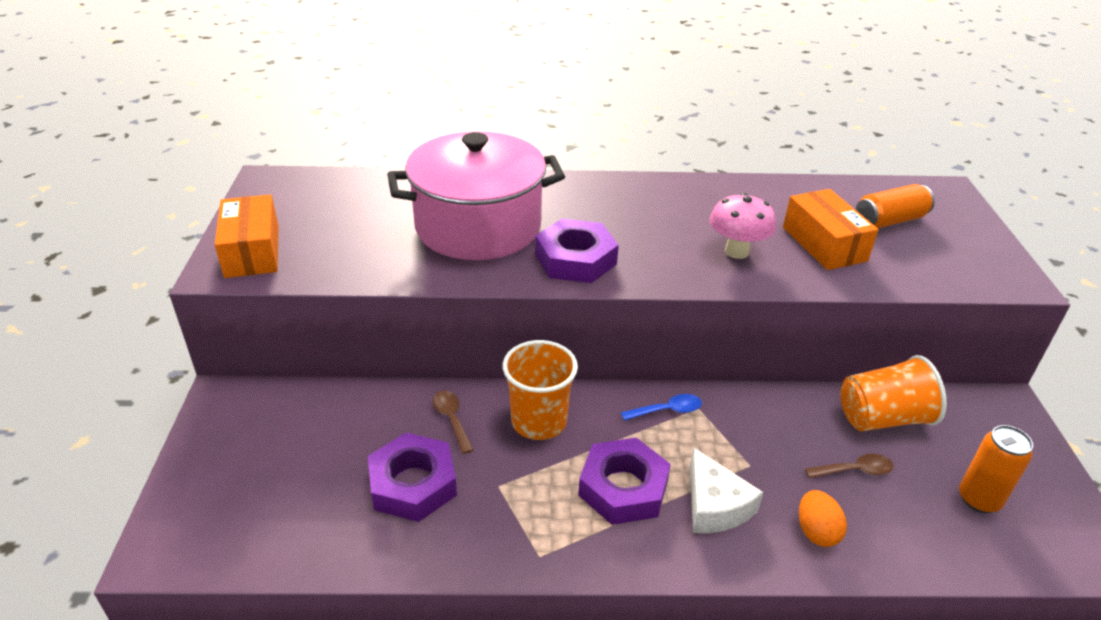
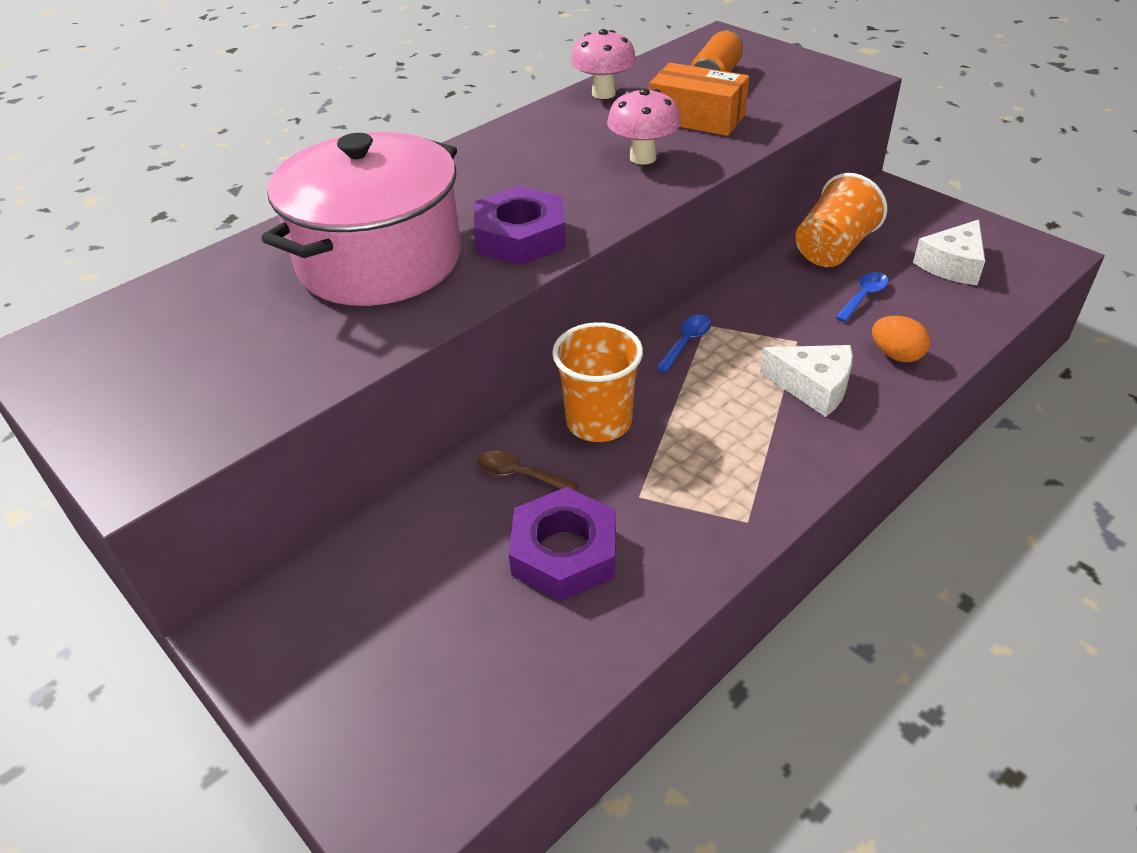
camera: 40 degrees left, 5 degrees up
orange box [215,195,279,278] -> none
purple nut [578,438,671,525] -> none
brown spoon [805,454,894,478] -> blue spoon [835,272,889,322]
orange can [959,425,1033,513] -> white cheese [913,219,985,285]
none -> pink mushroom [571,29,636,99]

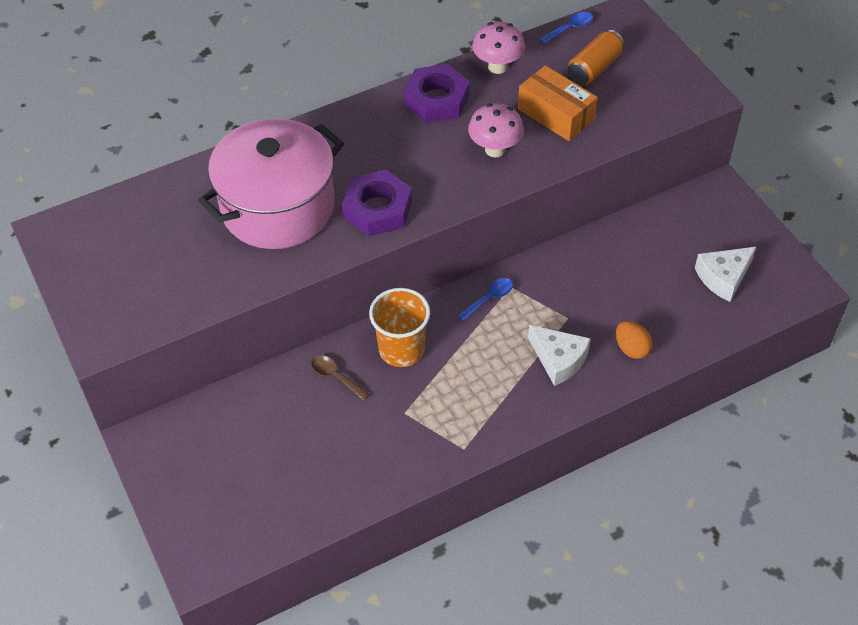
camera: 15 degrees right, 10 degrees up
purple nut [509,487,616,601] -> purple nut moved to [404,64,470,123]
orange cup [795,173,887,267] -> none
blue spoon [835,272,889,322] -> blue spoon moved to [539,12,593,44]

